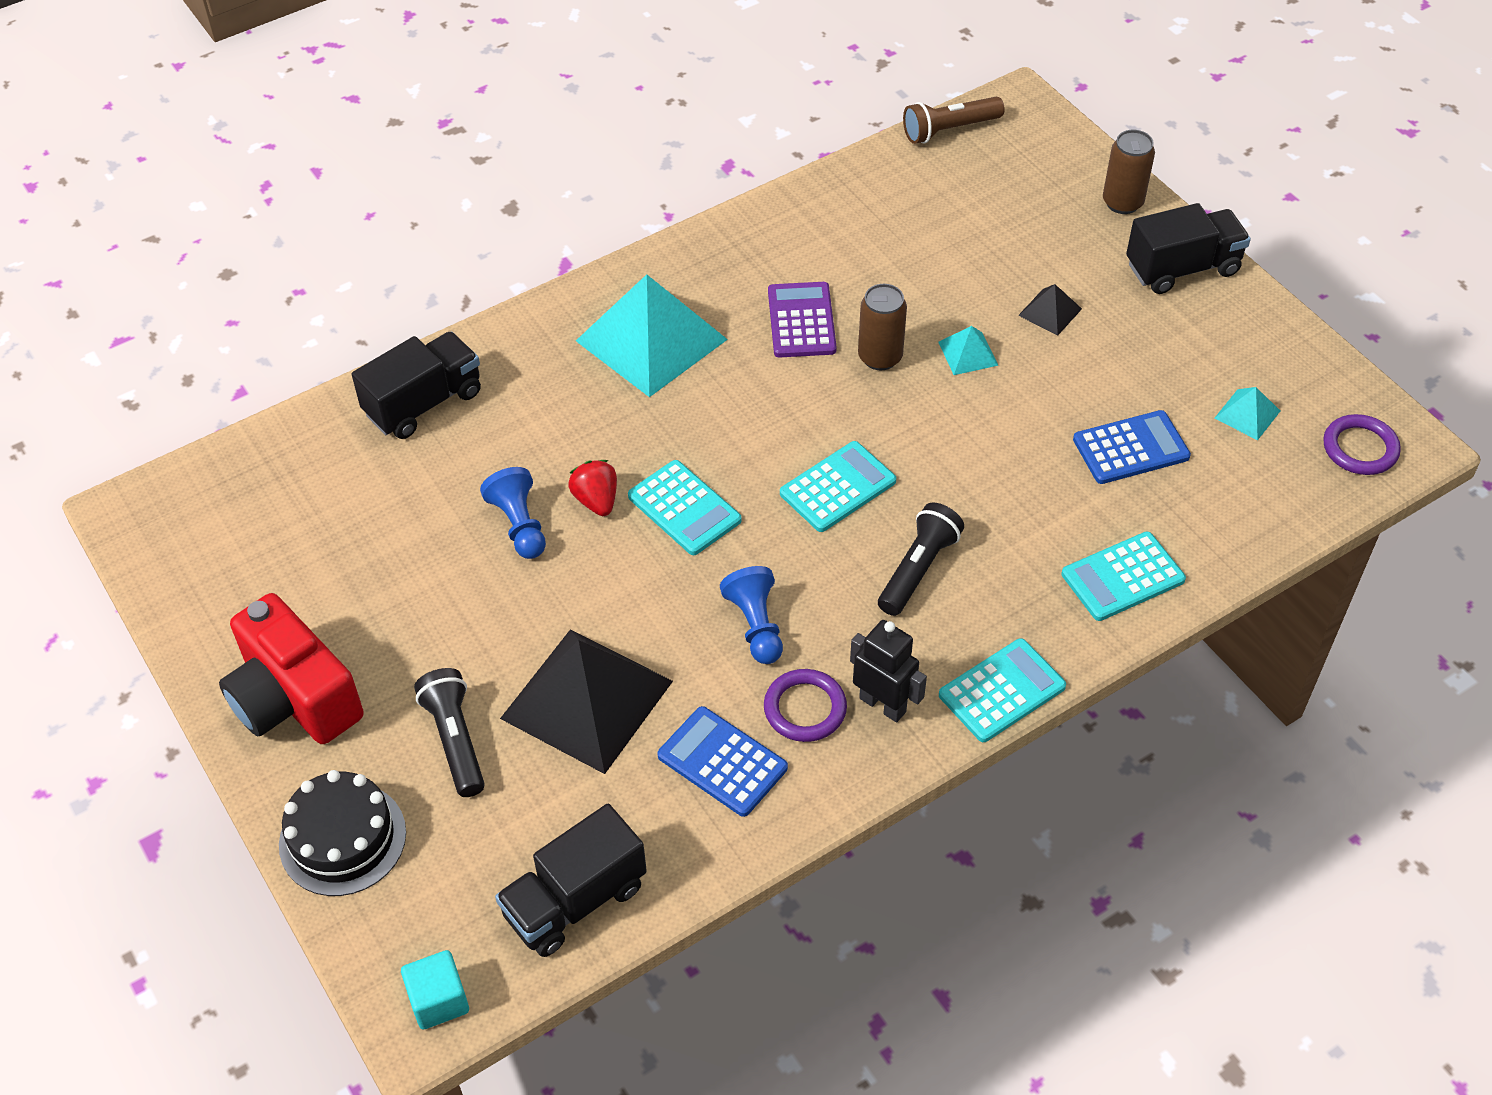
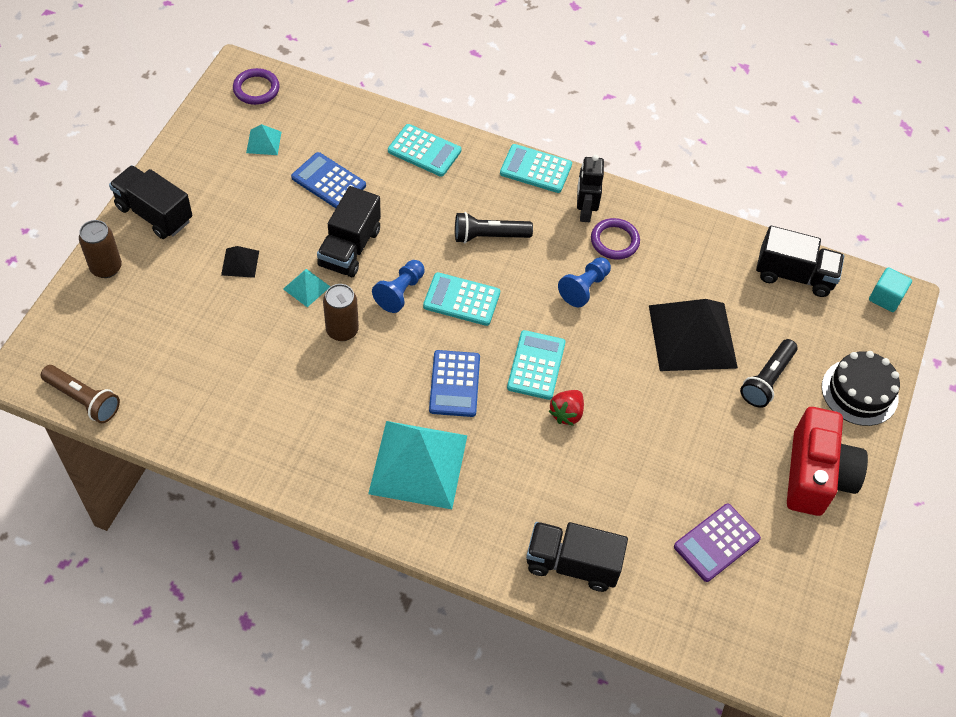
camera: 130 degrees left, 5 degrees up
blue pawn [480,467,546,559] -> blue pawn moved to [372,260,425,313]
blue calculator [657,706,788,817] -> blue calculator moved to [429,350,480,417]
purple calculator [768,282,837,357] -> purple calculator moved to [674,504,761,582]
none -> black truck [317,186,381,277]

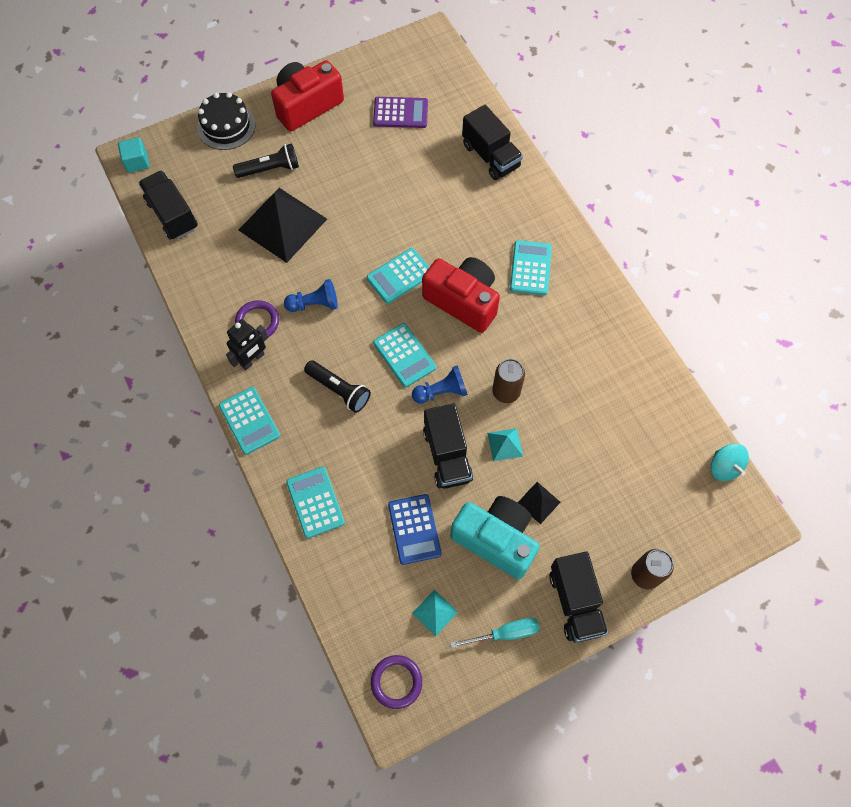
camera: 135 degrees left, 10 degrees up
brown flashlight [41,365,120,423] -> turquoise spinning top [711,443,749,481]
black truck [317,186,381,277] -> black truck turned 105 degrees clockwise [423,403,473,489]
turquoise pyramid [368,421,468,509] -> turquoise calculator [510,240,552,295]
blue calculator [429,350,480,417] -> red camera [422,257,500,333]
red strawberry [549,390,584,426] -> none
none -> turquoise camera [450,496,540,579]
none -> turquoise screwdriver [450,618,539,648]

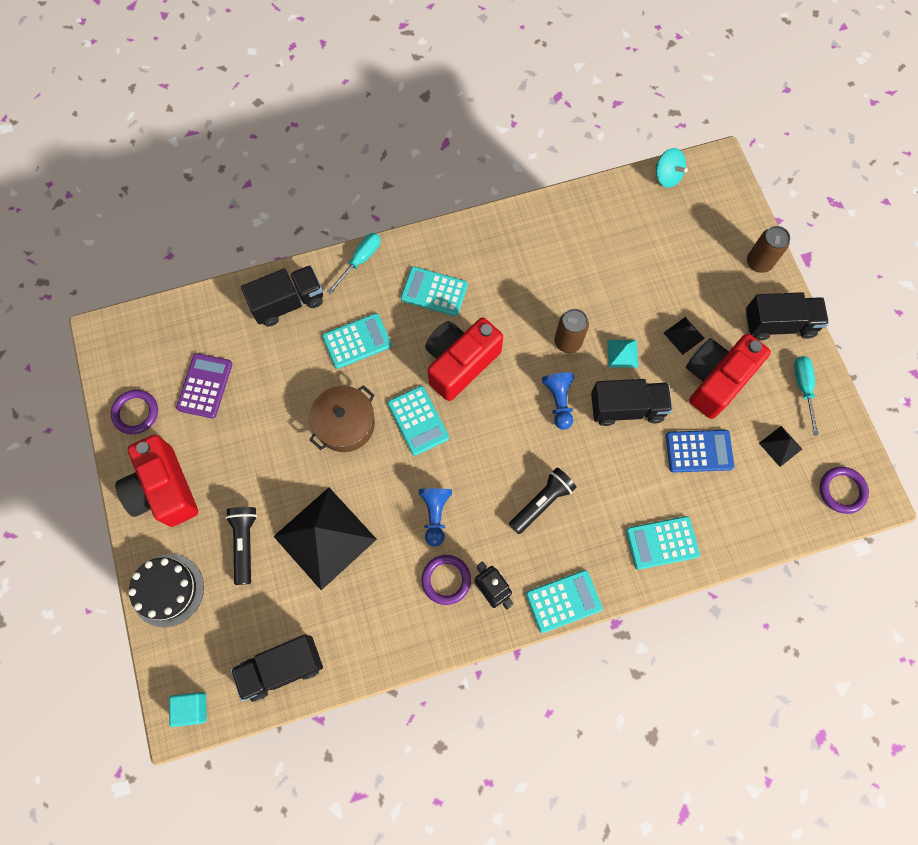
camera: 80 degrees left, 5 degrees up
turquoise calculator [373,323,436,387] -> turquoise calculator moved to [322,313,392,369]
turquoise pyramid [412,590,458,636] -> black pyramid [759,426,802,467]
turquoise camera [450,496,540,579] -> red camera [686,334,771,419]
turquoise spinning top [711,443,749,481] -> turquoise spinning top turned 60 degrees clockwise [656,148,688,188]
none -> purple ring [111,390,158,434]
none -> brown pot [309,385,375,452]
none -> turquoise screwdriver [327,233,381,294]

